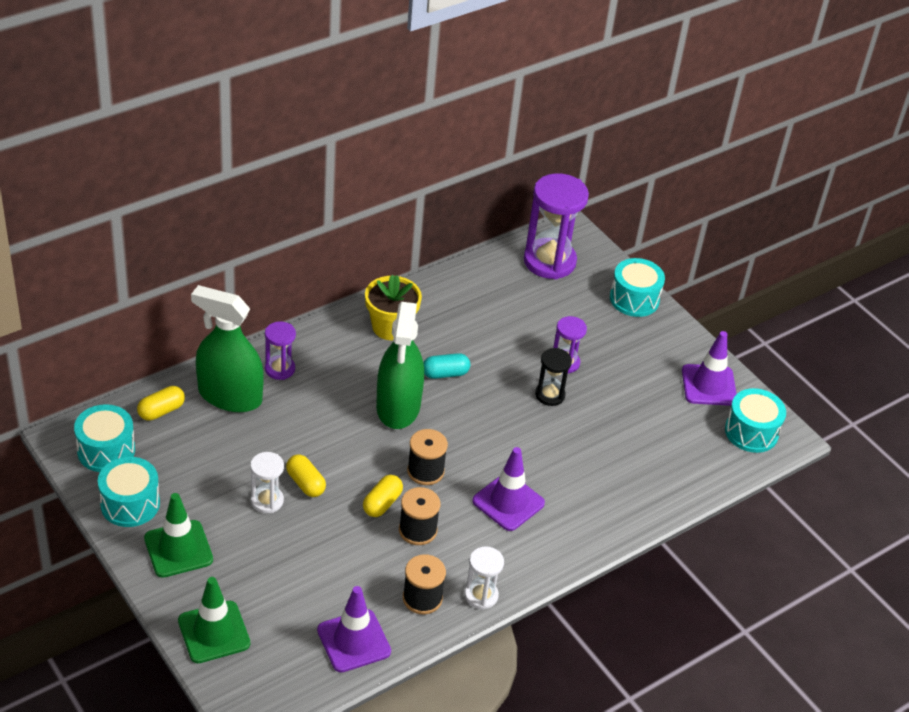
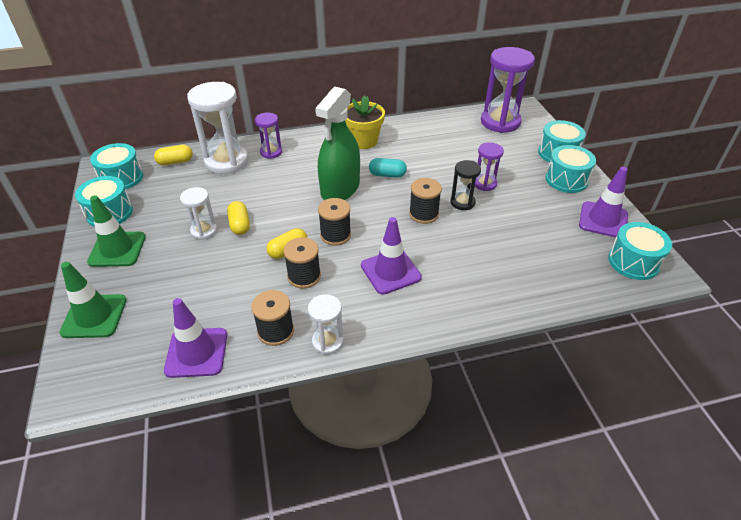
camera: 25 degrees right, 0 degrees up
green spray bottle [191,285,264,412] -> white hourglass [187,82,248,174]
none -> black spool [409,178,442,224]
none -> turquoise drum [545,145,596,193]

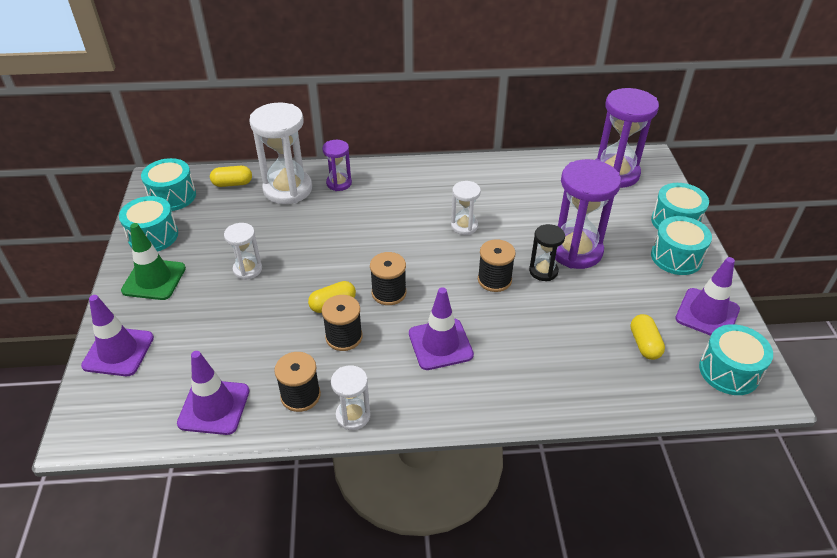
camera: 10 degrees right, 0 degrees up
green traffic cone [59,262,127,338] -> purple traffic cone [81,295,154,376]
yellow capsule [227,201,250,235] -> yellow capsule moved to [630,314,665,360]
green spray bottle [315,87,360,200] -> none
yellow flower pot [345,95,385,149] -> none
turquoise capsule [369,158,407,178] -> white hourglass [451,181,481,235]
purple hourglass [475,142,504,191] -> purple hourglass [555,159,621,269], size x1.91

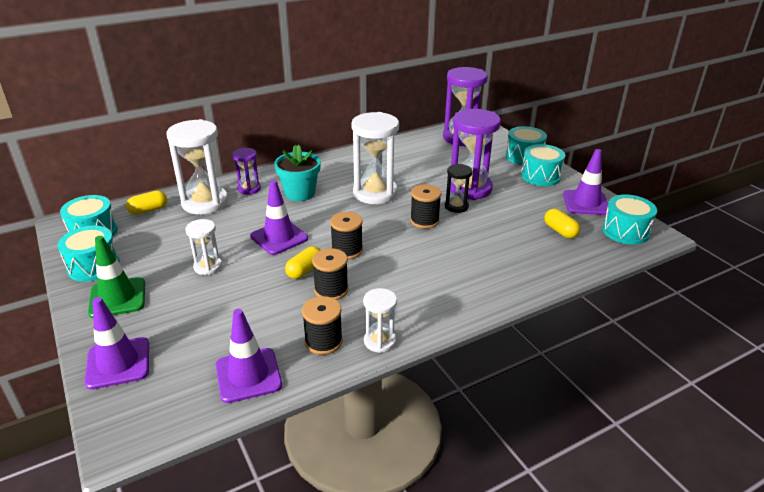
camera: 25 degrees left, 10 degrees down
purple traffic cone [409,287,474,370] -> purple traffic cone moved to [250,180,308,255]
white hourglass [451,181,481,235] -> white hourglass [351,112,399,204], size x1.91
none -> turquoise flower pot [274,145,321,201]

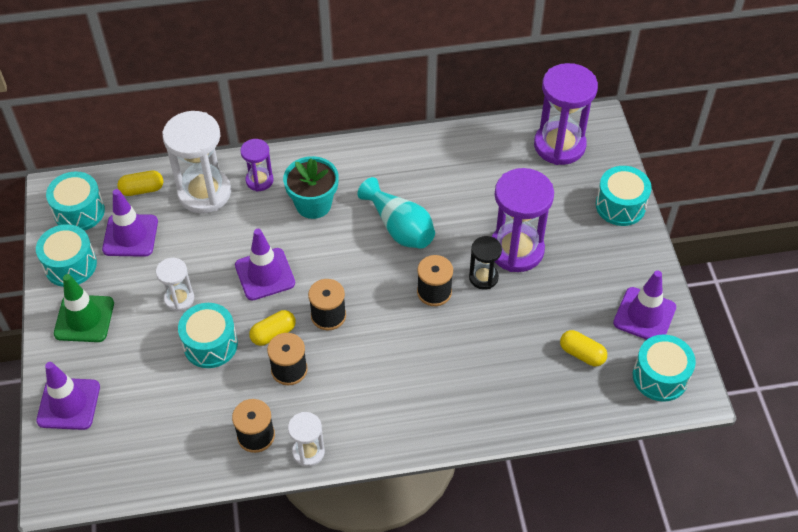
camera: 20 degrees right, 20 degrees up
purple traffic cone [216,309,282,403] -> purple traffic cone moved to [102,189,158,257]
white hourglass [351,112,399,204] -> turquoise vase [357,177,435,249]
turquoise drum [521,144,565,186] -> turquoise drum moved to [178,303,238,368]
yellow capsule [544,209,580,238] -> yellow capsule turned 45 degrees counterclockwise [560,330,607,367]

